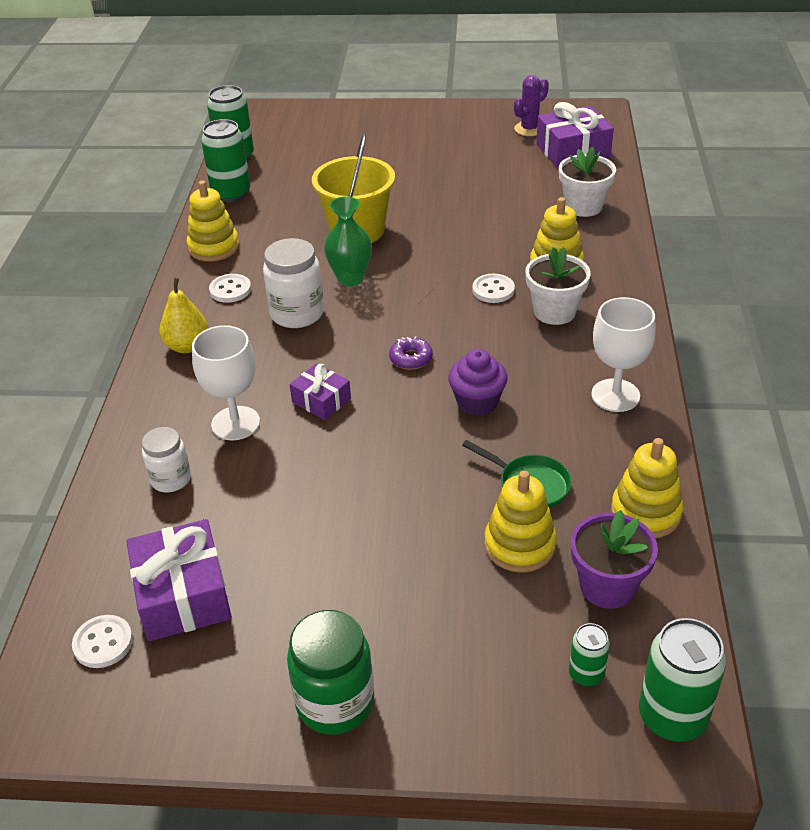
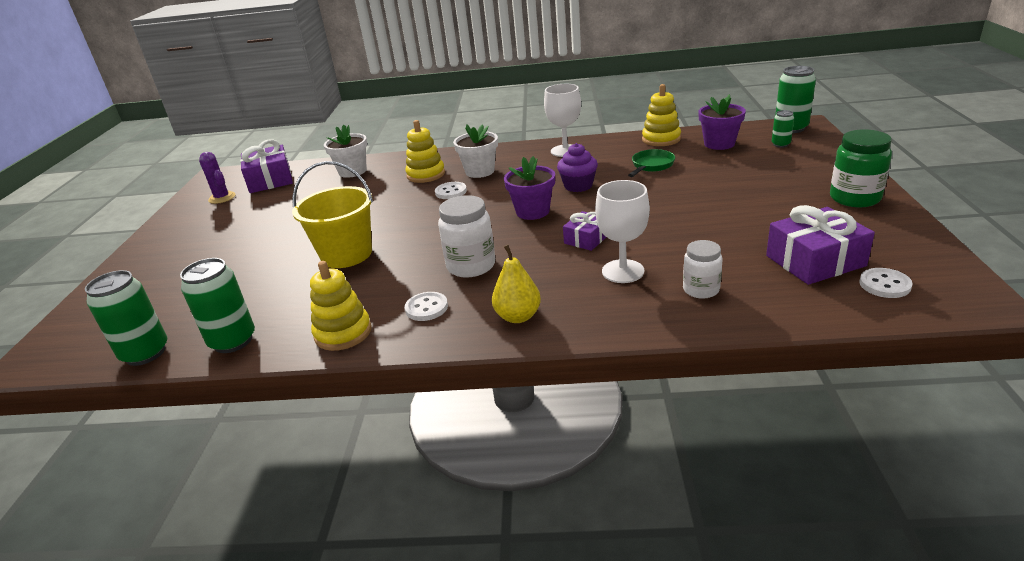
camera: 90 degrees left, 10 degrees down
green vase [324,196,372,286] -> none
purple donut [389,336,433,370] -> purple flower pot [504,156,555,220]
yellow stacking toy [484,471,557,573] -> none

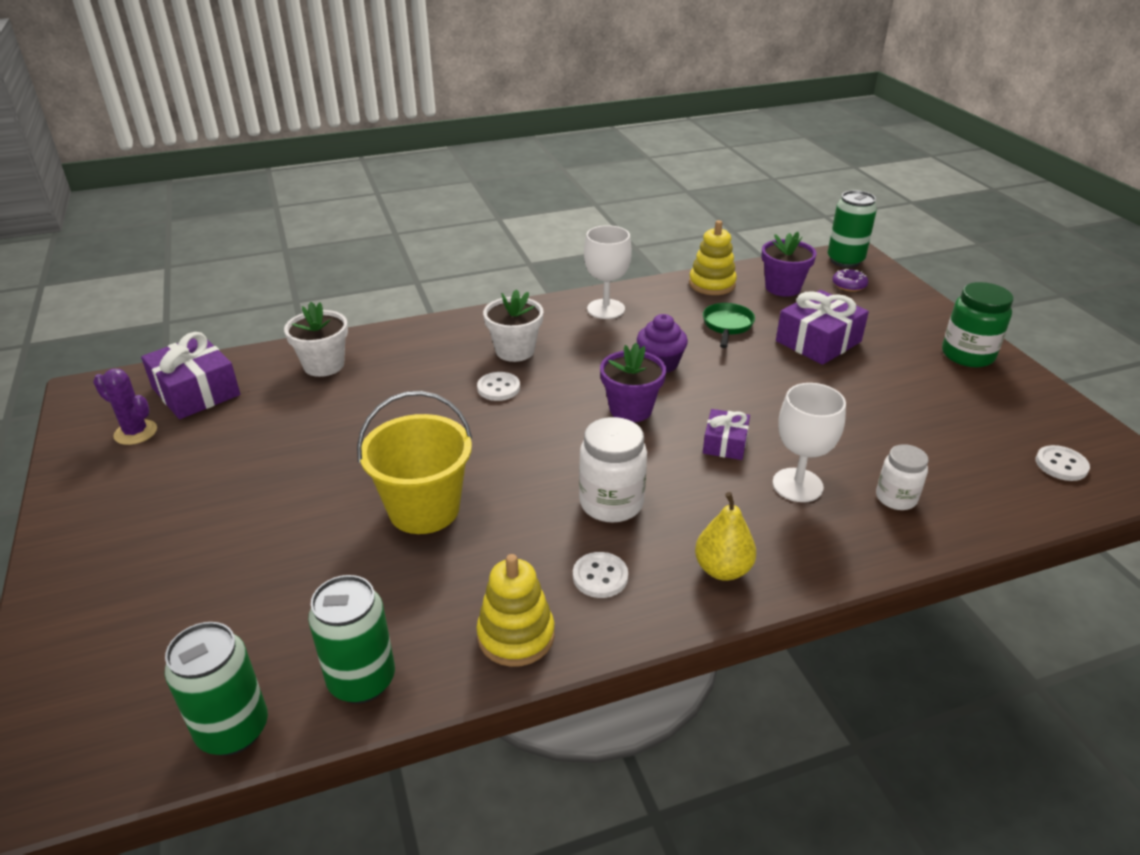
camera: 25 degrees left, 5 degrees up
yellow stacking toy [405,120,445,183] -> none
purple gift [766,205,875,285] -> purple gift moved to [776,290,869,365]
green can [772,110,794,148] -> purple donut [832,269,868,292]

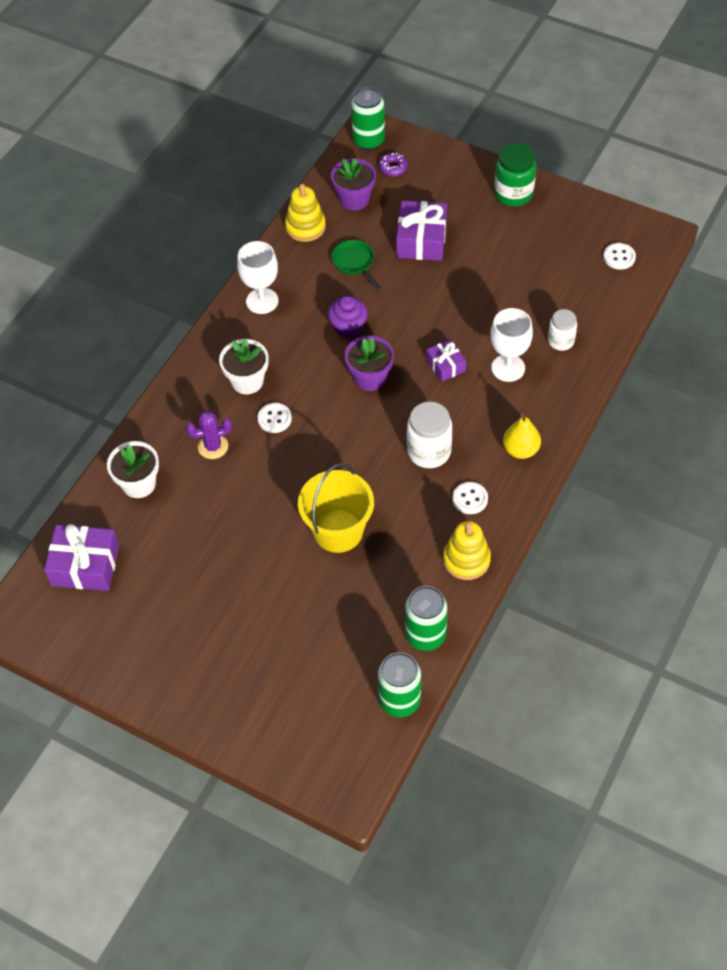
camera: 40 degrees left, 20 degrees up
purple cactus [93,369,157,445] -> purple cactus moved to [186,411,232,459]

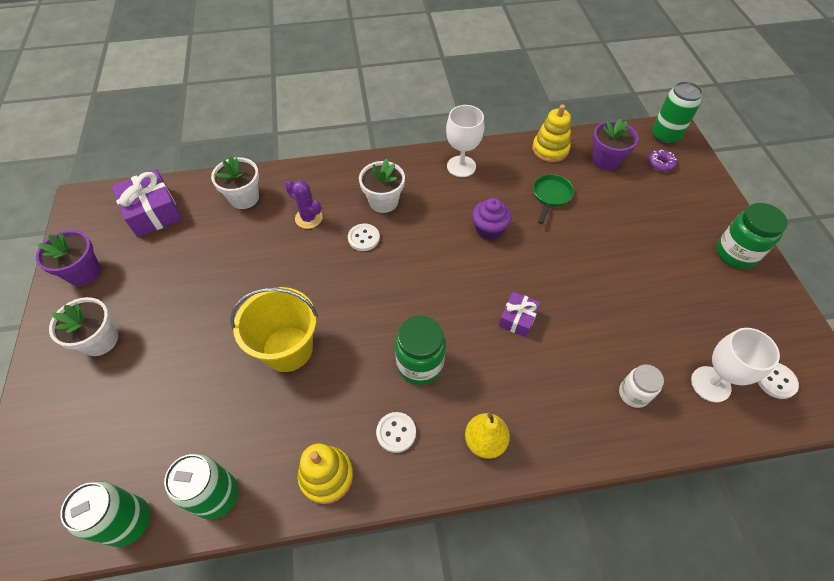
camera: 50 degrees right, 0 degrees up
purple flower pot [345,336,394,391] -> purple flower pot moved to [36,230,101,286]
purple gift [396,201,447,261] -> none
white jar [407,402,452,468] -> green jar [395,316,446,385]
white goblet [491,308,533,382] -> white goblet moved to [691,328,780,403]
none -> white flower pot [49,297,118,356]

